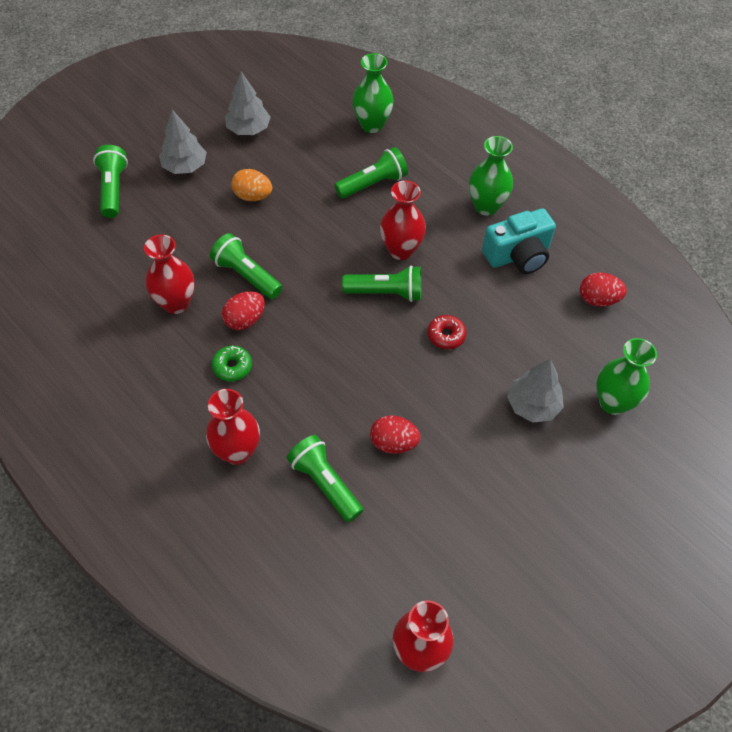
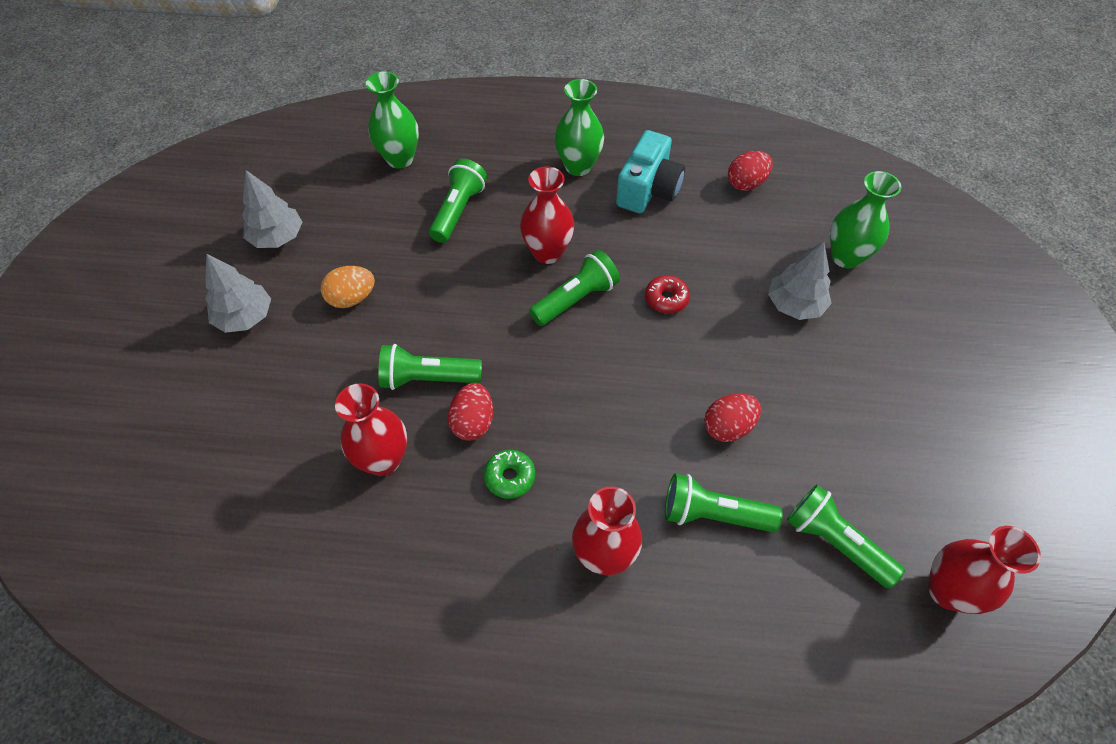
camera: 40 degrees left, 0 degrees up
green flashlight [93,145,128,218] -> green flashlight moved to [787,484,905,589]

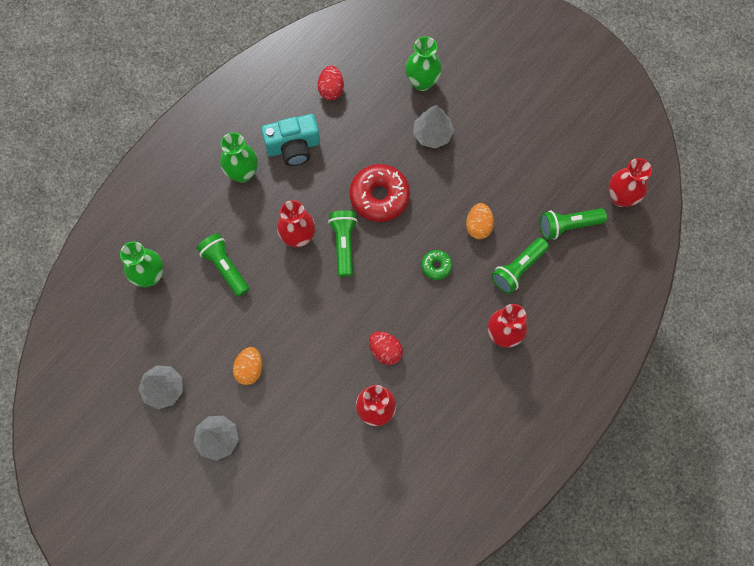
camera: 55 degrees left, 15 degrees up
green flashlight [378,344,482,390] -> none
green donut [484,450,535,499] -> green donut moved to [421,250,452,280]
turquoise camera [616,130,685,213] -> turquoise camera turned 105 degrees clockwise [261,114,320,166]
red donut [645,275,690,313] -> red donut [349,164,410,222], size x1.99
red egg [704,393,761,442] -> orange egg [466,203,494,239]

